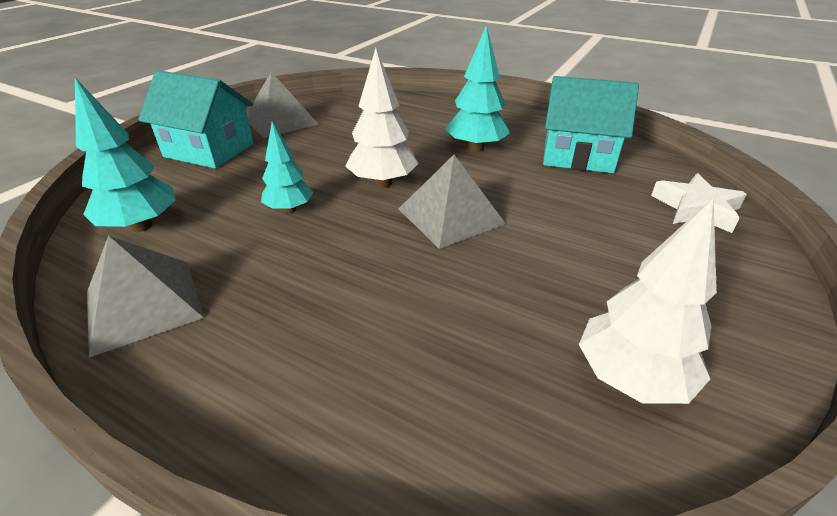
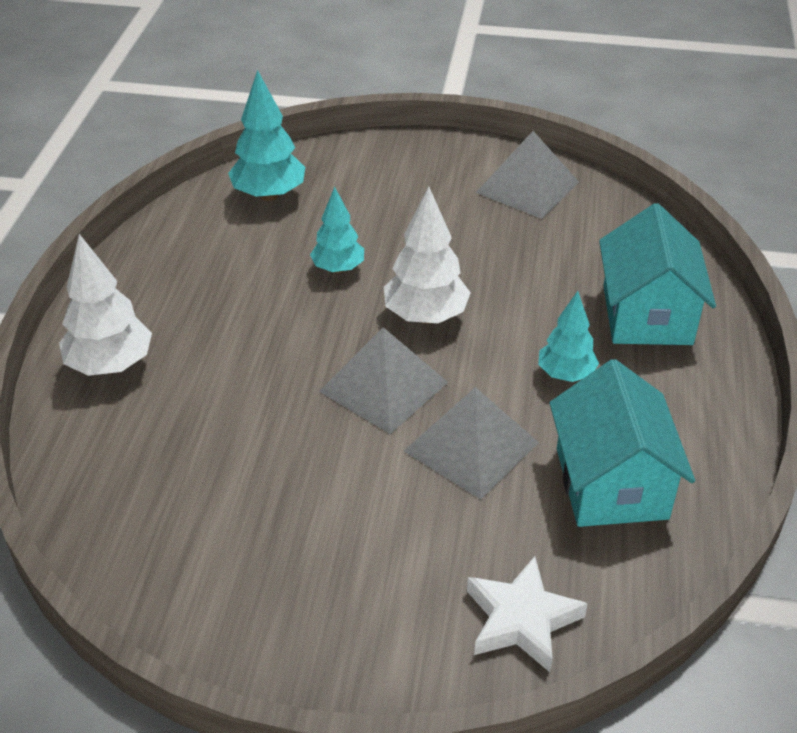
camera: 70 degrees right, 5 degrees up
grey pyramid [87,236,204,358] -> grey pyramid moved to [404,387,539,500]
turquoise house [138,70,253,169] -> turquoise house moved to [599,203,716,345]
turquoise tree [445,25,510,152] -> turquoise tree [538,291,599,382], size x0.66
white tree [579,197,717,404] -> white tree moved to [59,234,152,376]

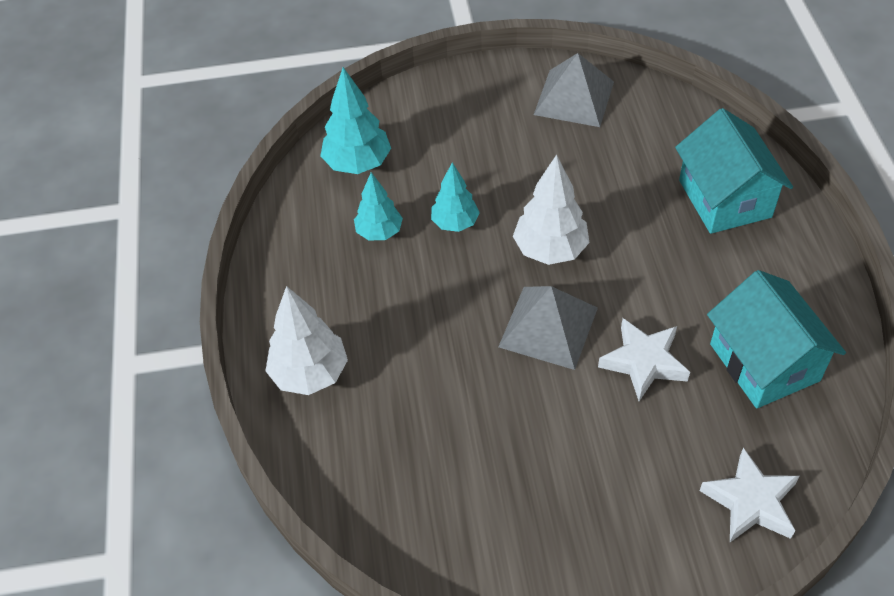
camera: 15 degrees left, 10 degrees up
grey pyramid [404,387,539,500] -> white star [598,318,690,401]
turquoise tree [538,291,599,382] -> turquoise tree moved to [354,172,403,240]

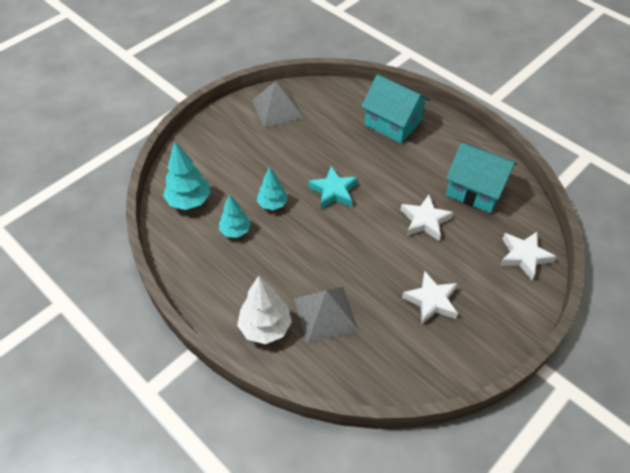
camera: 40 degrees left, 0 degrees up
grey pyramid [498,286,598,370] -> grey pyramid moved to [294,287,358,343]
white tree [513,155,590,265] -> turquoise star [308,166,358,209]
none -> white star [402,271,458,324]

